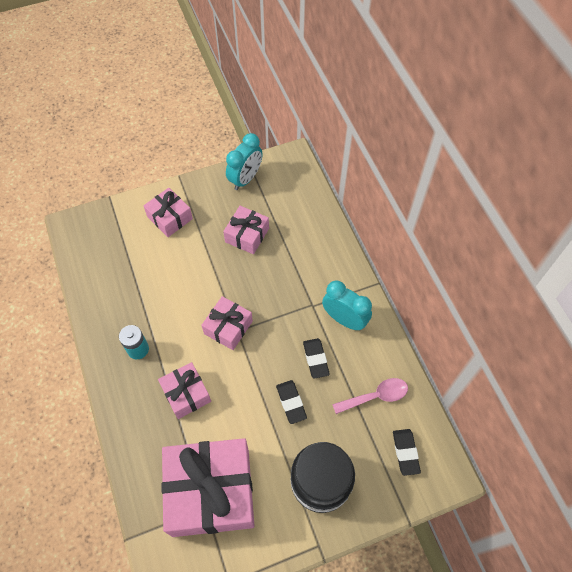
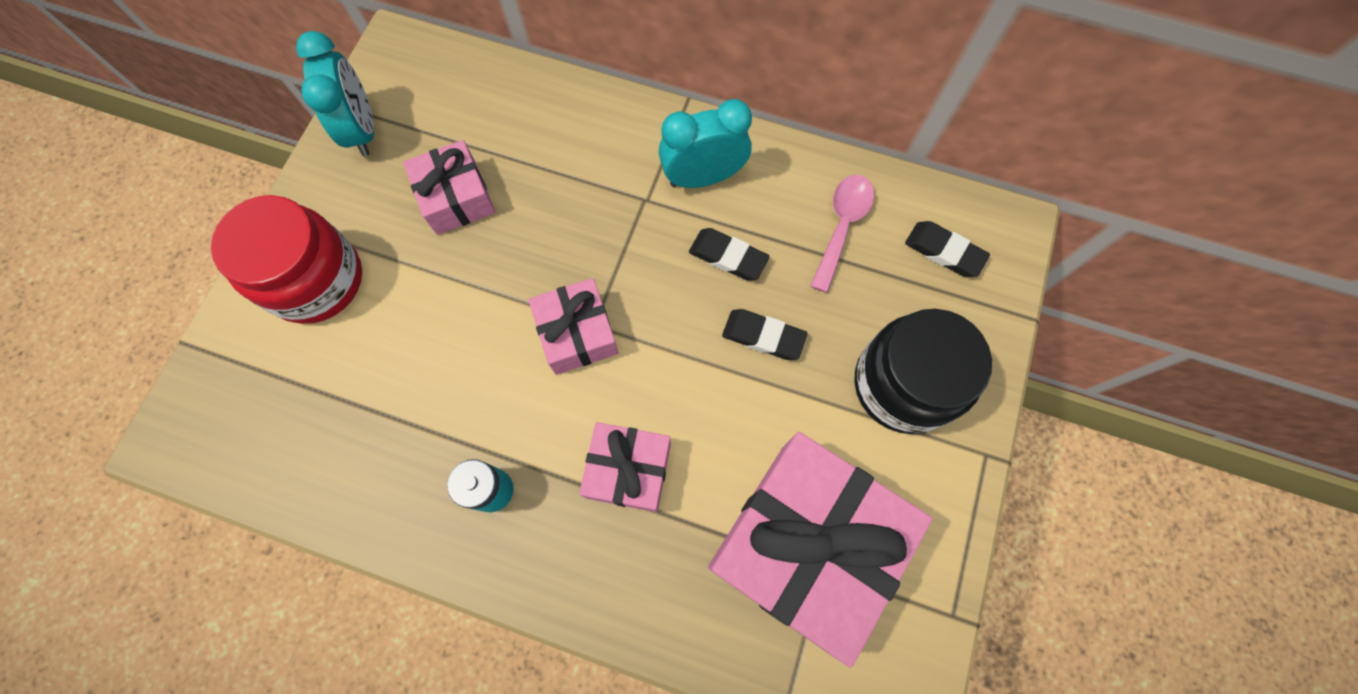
camera: 50 degrees left, 10 degrees up
pink gift [144,188,193,237] -> red jar [211,195,362,324]

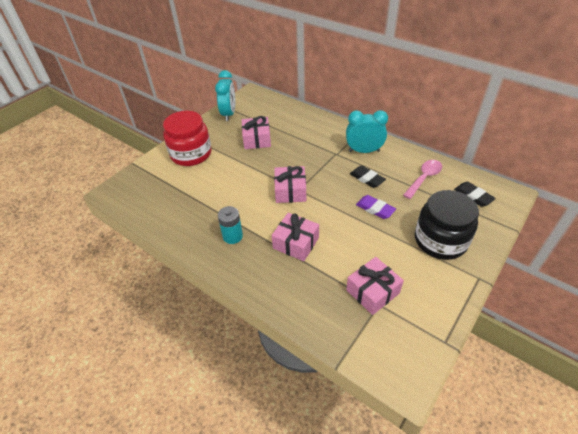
camera: 20 degrees right, 25 degrees down
pink gift [708,432,932,668] -> pink gift [346,257,404,315], size x0.51
black eraser [722,309,807,360] -> purple eraser [356,195,396,219]

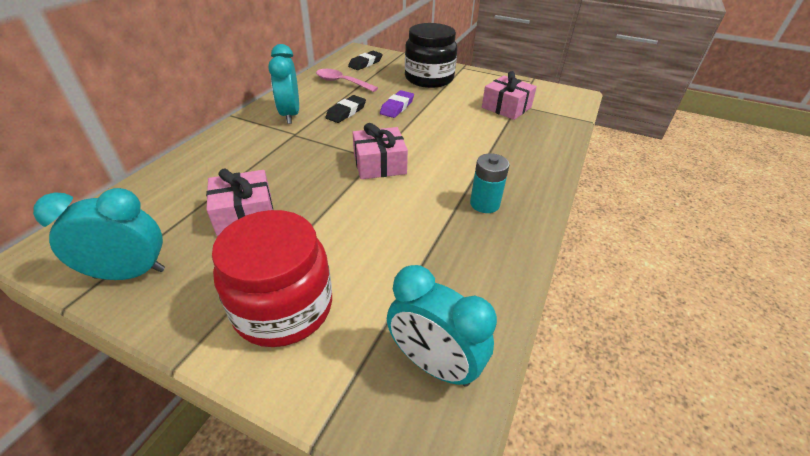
camera: 105 degrees left, 5 degrees down
pink gift [272,213,319,261] -> none
none -> turquoise clock [387,265,497,387]

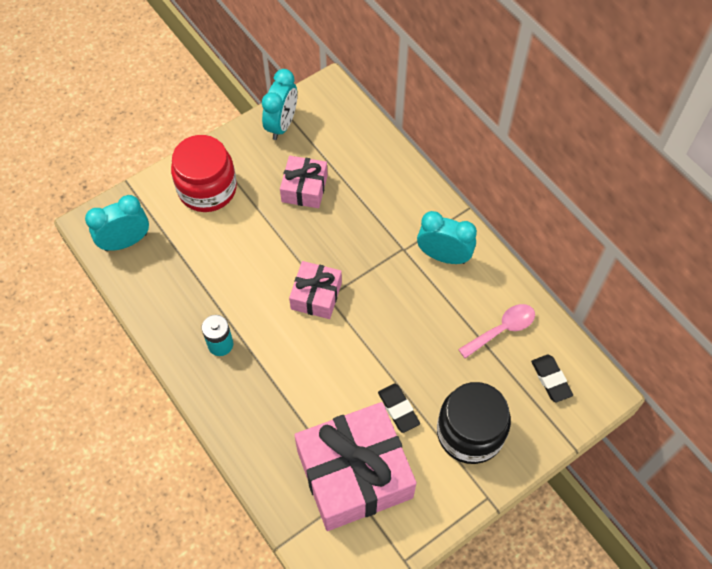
camera: 120 degrees right, 20 degrees up
black eraser [325,95,366,123] -> black eraser moved to [378,384,420,433]
purple eraser [380,90,414,118] -> none
pink gift [482,71,537,120] -> pink gift [294,402,416,531], size x1.94

